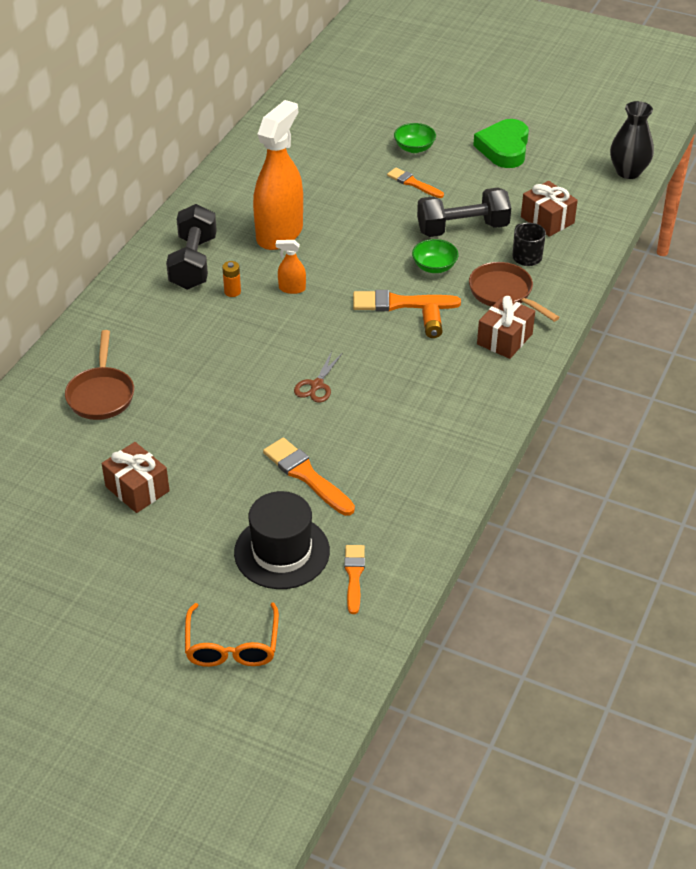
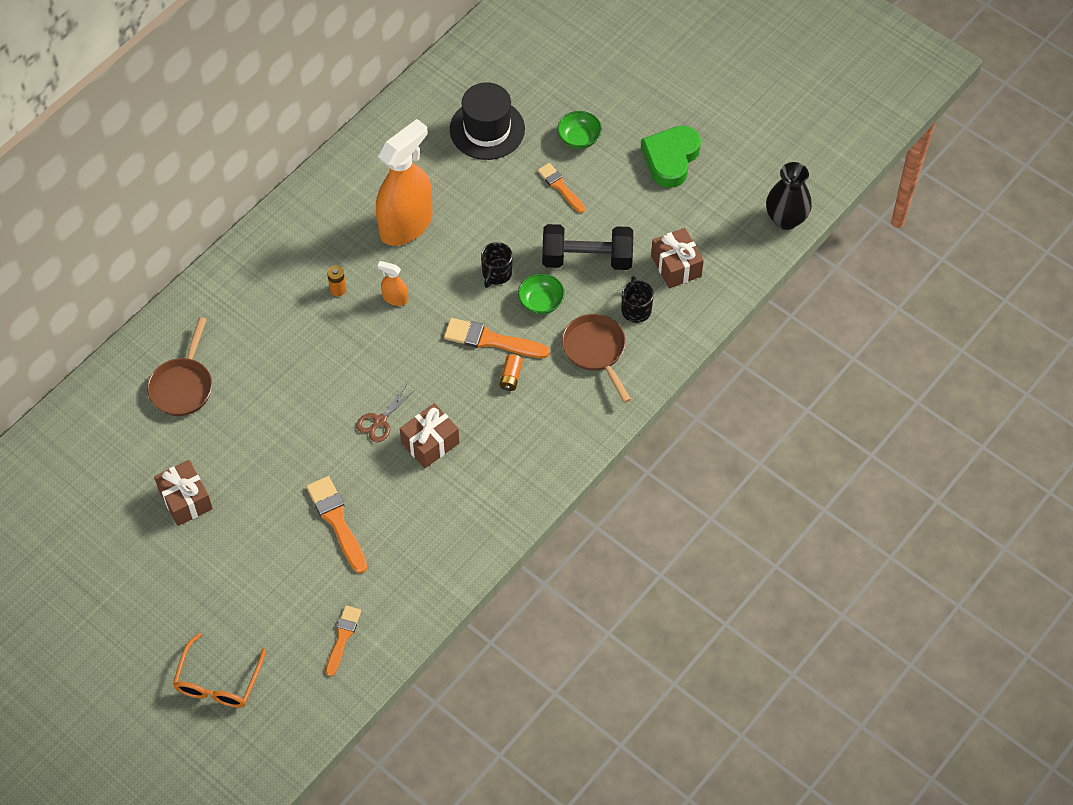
camera: 15 degrees right, 15 degrees up
black dumbbell [166,204,217,290] -> none
black hat [234,491,330,589] -> black hat moved to [450,82,525,160]
brown gift [477,296,535,359] -> brown gift moved to [400,403,459,468]
none -> black mug [481,242,513,288]

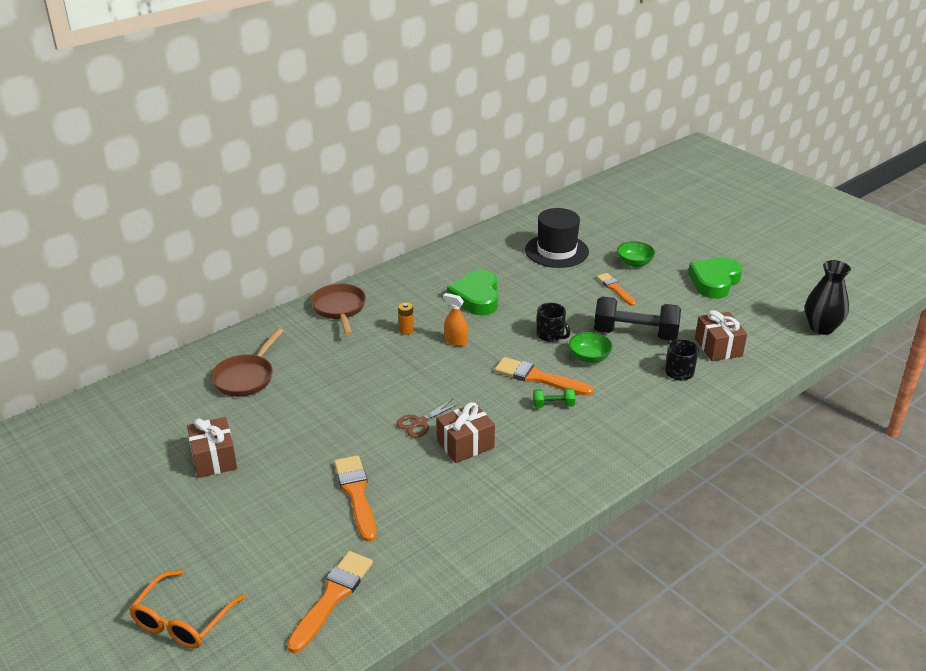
camera: 10 degrees right, 25 degrees down
orange brush [326,605,361,677] -> orange brush [287,551,373,653], size x1.52
orange spray bottle [376,119,432,246] -> green heart [447,270,498,316]
black mug [481,242,513,288] -> black mug turned 75 degrees counterclockwise [536,303,570,342]
orange battery [500,354,523,391] -> green dumbbell [533,388,576,408]
brown pan [562,314,631,403] -> brown pan moved to [311,284,366,335]

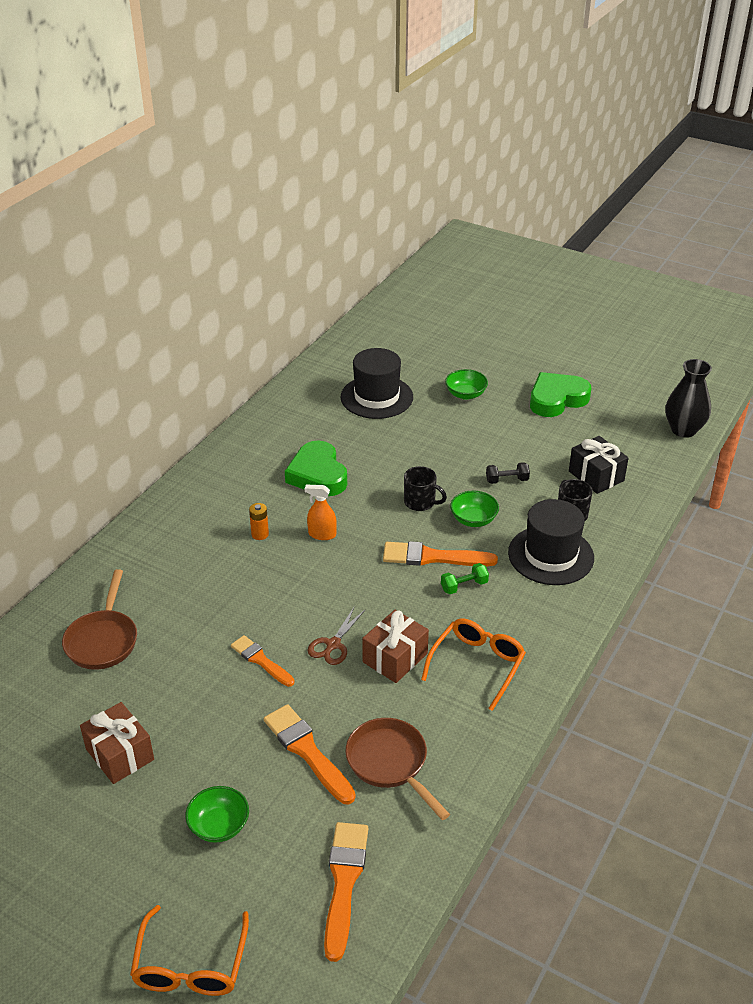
camera: 20 degrees left, 5 degrees up
brown pan [311,284,366,335] -> brown pan moved to [345,718,450,820]
black dumbbell [594,296,681,341] -> black dumbbell [486,462,530,484], size x0.45
orange brush [597,273,636,306] -> orange brush moved to [231,635,295,687]
green heart [688,258,743,299] -> green heart turned 45 degrees clockwise [530,372,592,417]
brown gift [695,310,747,361] -> black gift [569,436,628,494]
none -> green bowl [185,786,249,843]
none -> orange glasses [421,618,526,711]
none -> black hat [508,499,594,585]

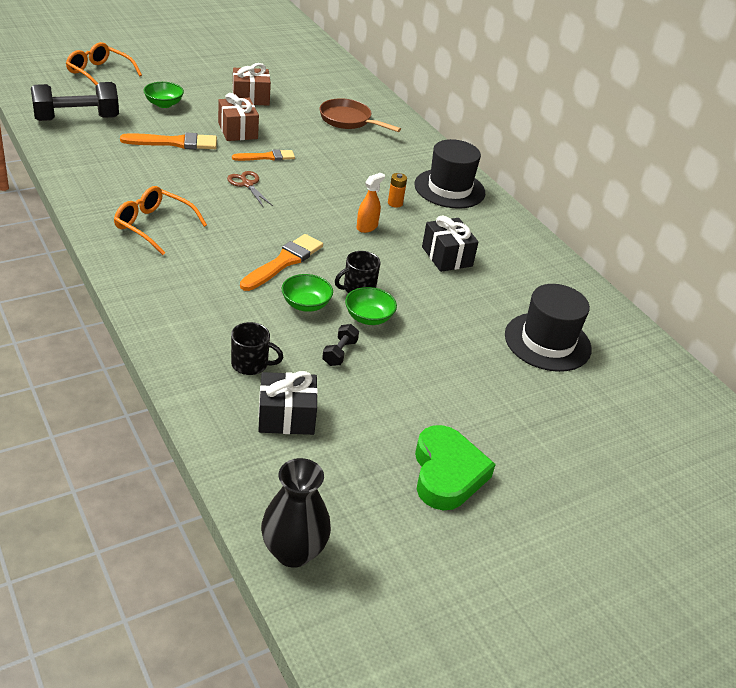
camera: 115 degrees right, 0 degrees up
green heart [285,440,347,496] -> black gift [422,215,479,272]
orange brush [324,822,368,962] -> black dumbbell [31,82,119,121]
brown pan [345,718,450,820] -> none
brown gift [362,610,429,683] -> brown gift moved to [218,93,259,141]
orange glasses [421,618,526,711] -> orange glasses turned 150 degrees clockwise [114,186,207,255]
green dumbbell [441,563,489,594] -> none
green bowl [445,369,488,400] -> green bowl moved to [345,287,397,325]
black hat [508,499,594,585] -> black hat moved to [414,139,485,209]

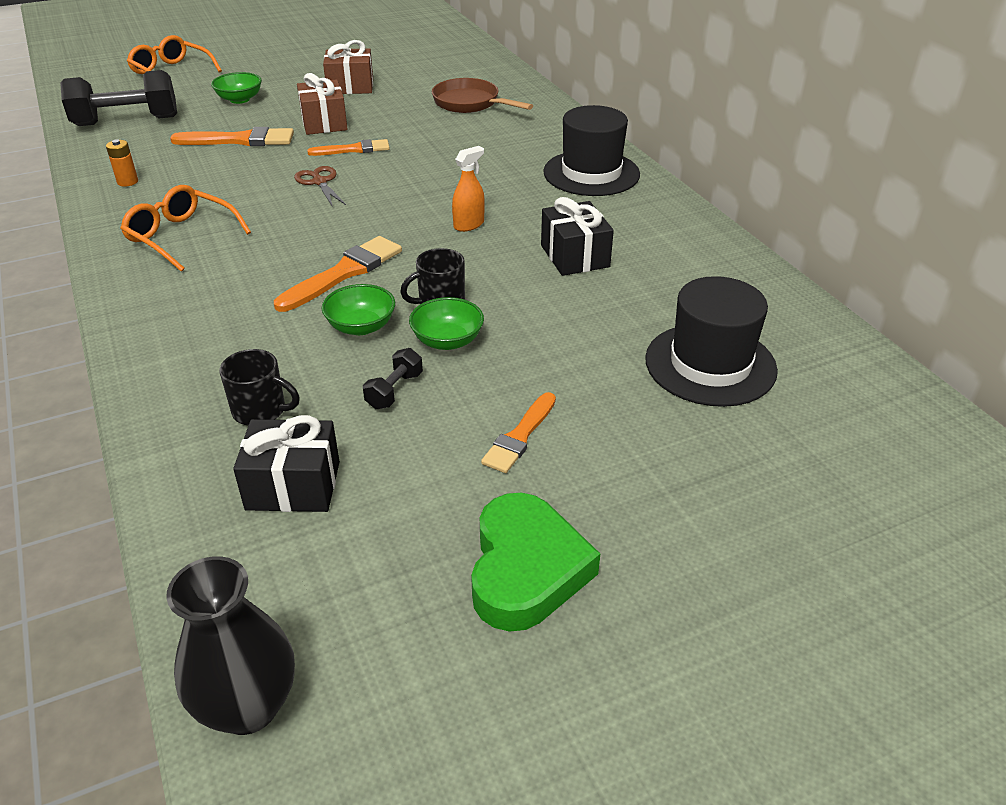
camera: 10 degrees right, 0 degrees up
orange battery [388,173,407,208] -> orange battery moved to [106,139,138,187]
none -> orange brush [481,392,556,473]

